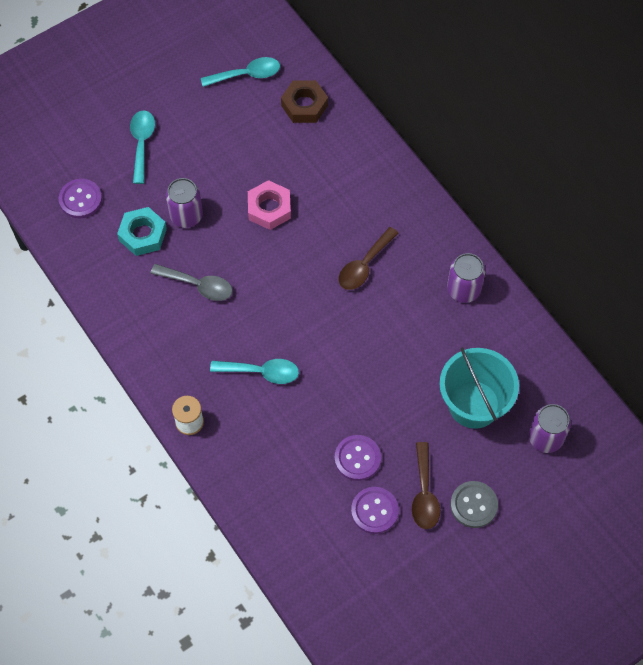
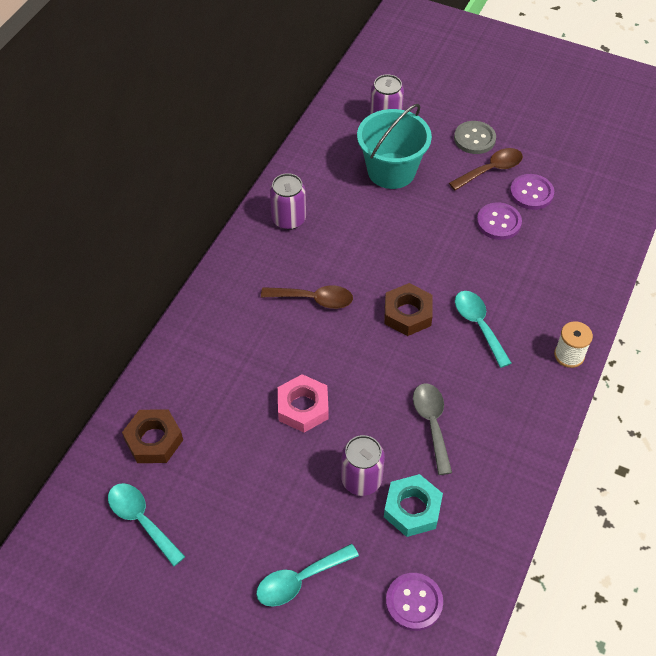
camera: 120 degrees left, 10 degrees down
none -> brown nut [384,283,433,336]

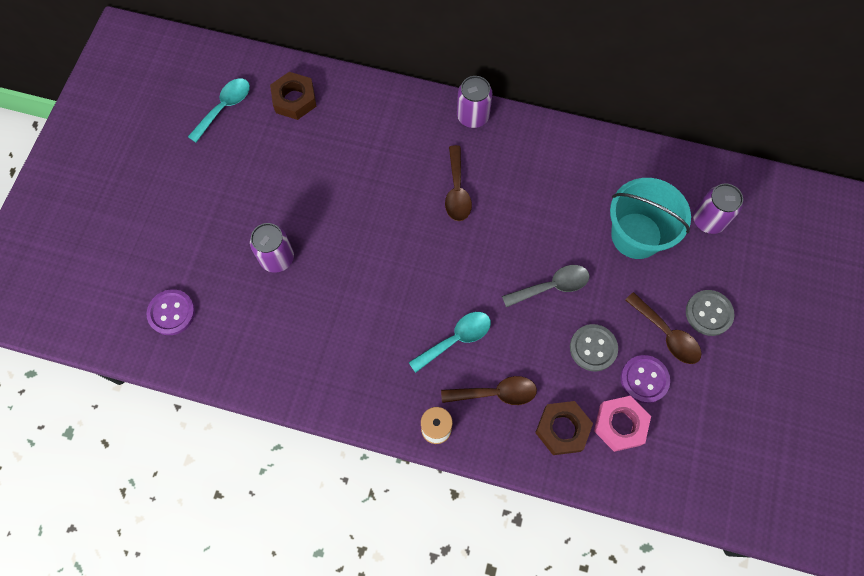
camera: 80 degrees right, 15 degrees up
turquoise spoon [256,544,359,607] -> none
purple can [270,173,306,230] -> purple can moved to [457,76,492,128]
pink nut [278,374,329,433] -> pink nut moved to [594,396,651,452]
brown nut [384,283,433,336] -> brown nut moved to [535,401,593,455]
turquoise nut [384,474,443,537] -> none
grey spoon [413,383,452,475] -> grey spoon moved to [502,265,590,307]
purple button [477,202,522,240] -> grey button [570,324,618,371]
none -> brown spoon [441,376,537,405]

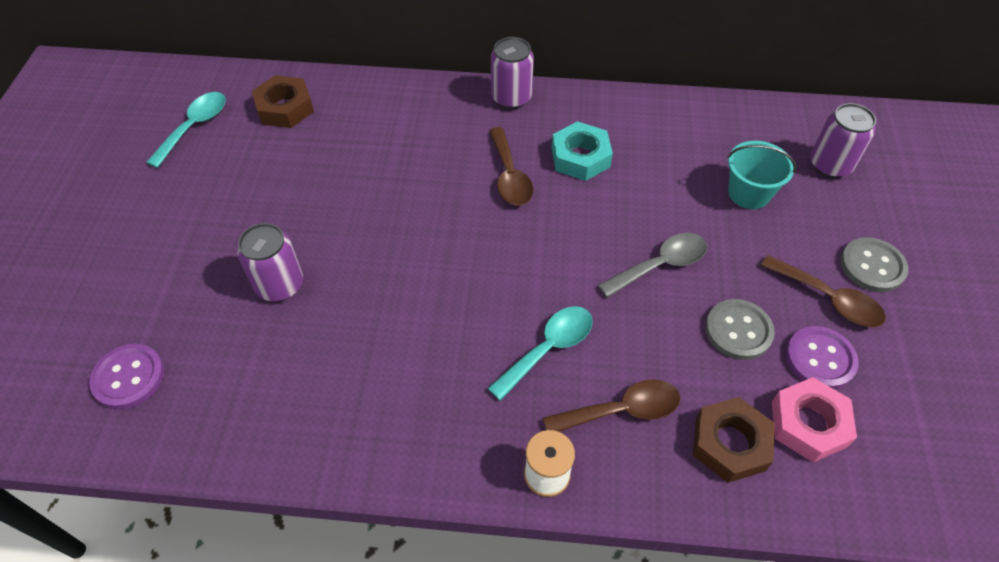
camera: 10 degrees left, 15 degrees down
turquoise bucket [610,178,691,259] -> turquoise bucket [727,141,796,209], size x0.63
none -> turquoise nut [552,121,613,181]

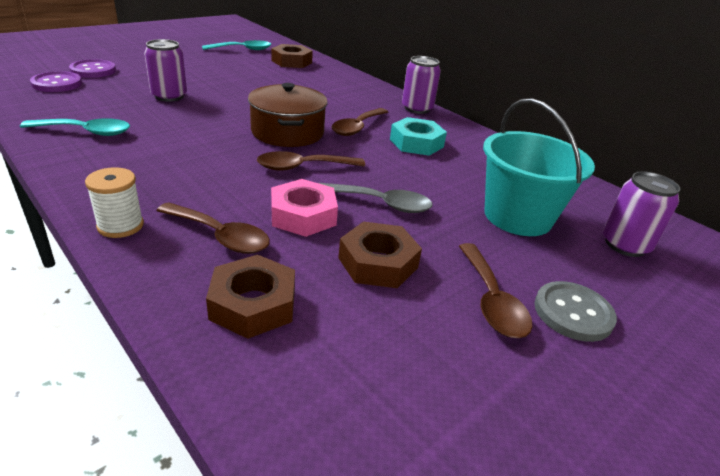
camera: 40 degrees right, 20 degrees down
turquoise spoon [488,306,593,401] -> turquoise spoon moved to [20,118,130,136]
grey button [705,299,775,360] -> brown nut [338,221,422,288]
turquoise bucket [727,141,796,209] -> turquoise bucket [483,98,595,236], size x1.58
pink nut [772,377,857,462] -> pink nut moved to [271,179,338,237]
purple button [786,326,859,389] -> purple button moved to [69,59,116,78]
none -> brown pot [248,83,328,147]
none -> brown spoon [257,151,365,171]

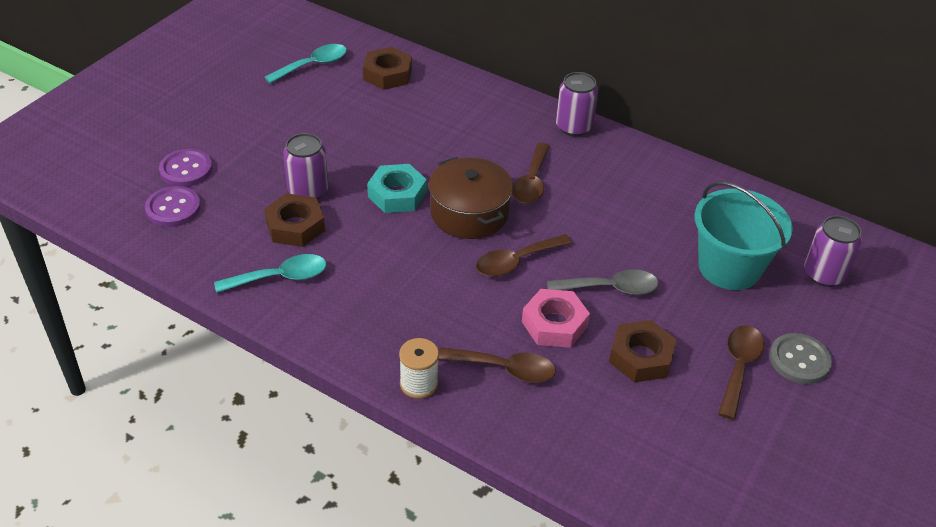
camera: 15 degrees left, 10 degrees up
brown nut [206,255,295,339] -> brown nut moved to [264,193,325,247]
turquoise nut [390,117,447,156] -> turquoise nut moved to [367,164,427,213]
brown spoon [459,243,532,338] -> brown spoon turned 135 degrees counterclockwise [718,325,764,420]

